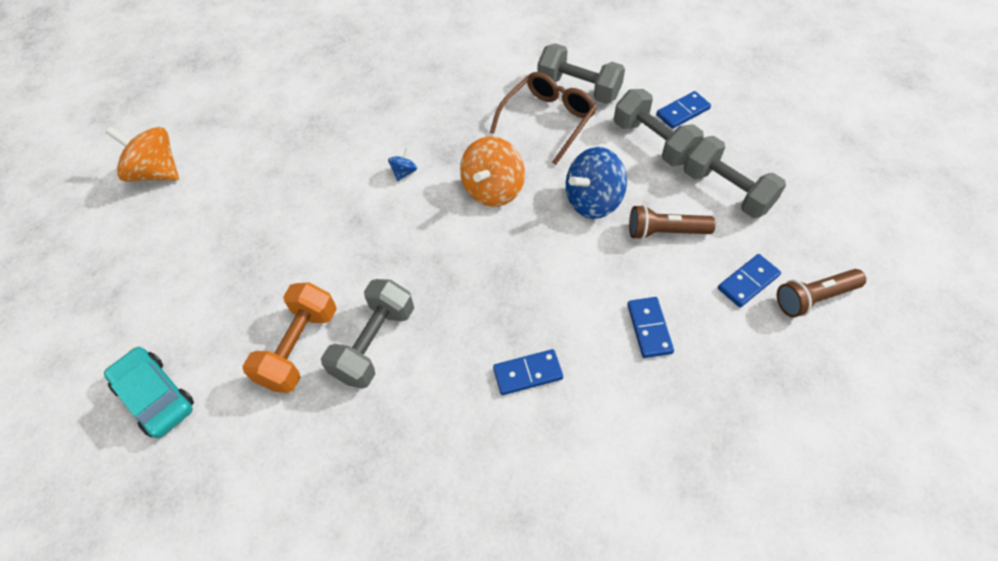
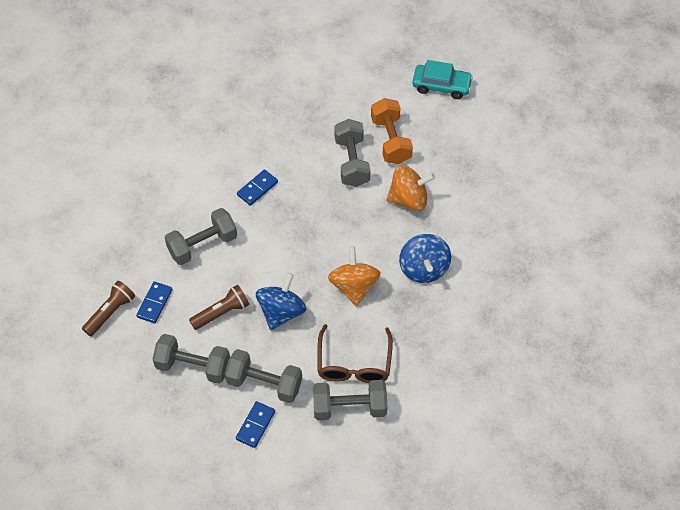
camera: 145 degrees right, 0 degrees up
orange spinning top [106,127,179,182] -> orange spinning top moved to [386,165,435,211]
blue spinning top [388,148,417,181] -> blue spinning top [399,234,451,283], size x2.22
blue domino [627,297,674,358] -> grey dumbbell [165,208,237,265]

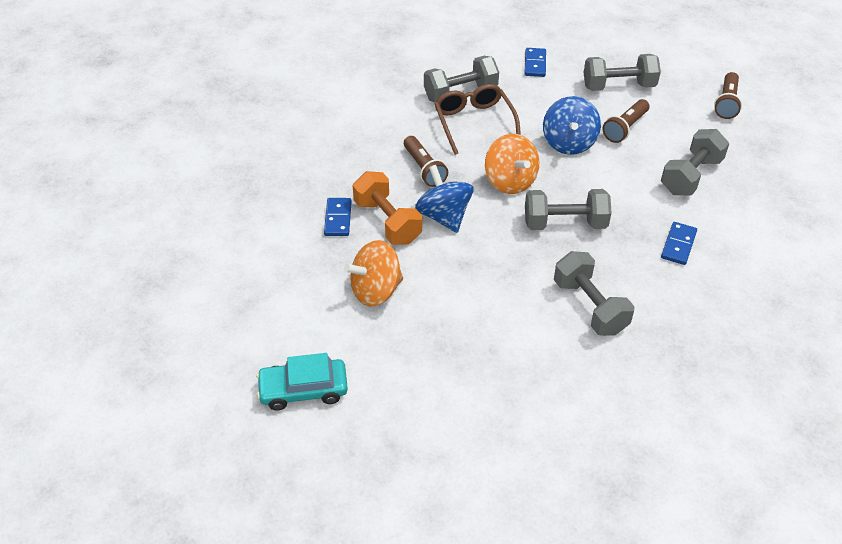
camera: 160 degrees right, 10 degrees down
blue domino [136,282,173,323] -> blue domino moved to [324,198,352,236]
grey dumbbell [225,349,302,403] -> grey dumbbell moved to [525,189,612,230]
orange dumbbell [371,98,413,164] -> orange dumbbell moved to [353,171,422,244]
orange spinning top [386,165,435,211] -> orange spinning top moved to [344,240,403,306]
turquoise car [413,60,473,99] -> turquoise car moved to [256,353,348,410]
none -> brown flashlight [404,136,448,187]

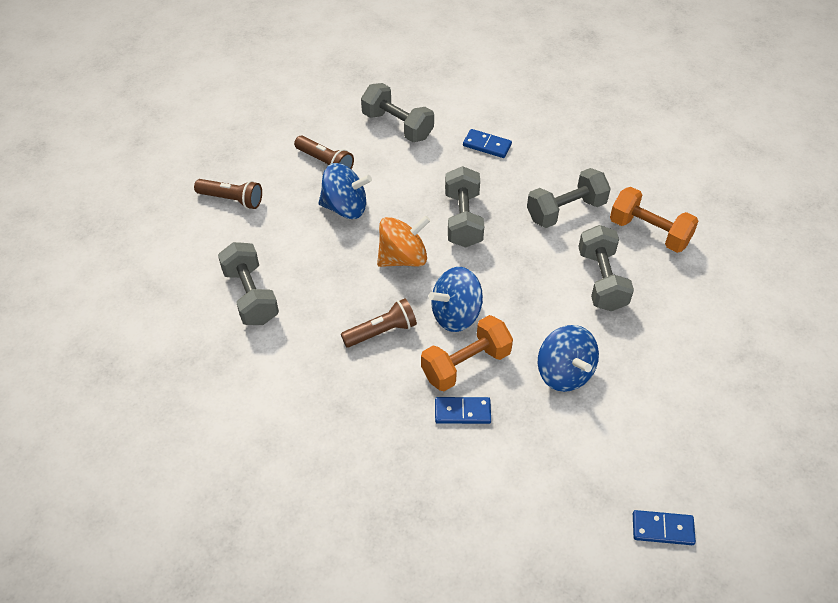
camera: 90 degrees left, 5 degrees up
turquoise car [256,353,348,410] -> none
orange spinning top [344,240,403,306] -> blue spinning top [538,325,599,392]
brown glasses [434,84,521,155] -> none
blue domino [524,48,546,77] -> blue domino moved to [633,510,696,545]
grey dumbbell [584,54,661,91] -> grey dumbbell moved to [578,225,634,311]
brown flashlight [714,72,742,119] -> brown flashlight moved to [194,179,262,209]
none -> orange dumbbell [610,187,698,253]

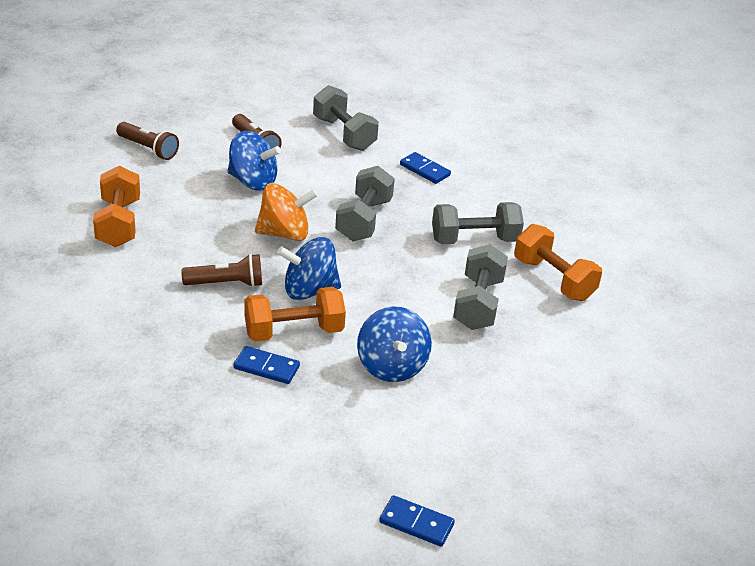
camera: 15 degrees right, 15 degrees down
grey dumbbell [218,242,279,325] -> orange dumbbell [93,166,140,247]

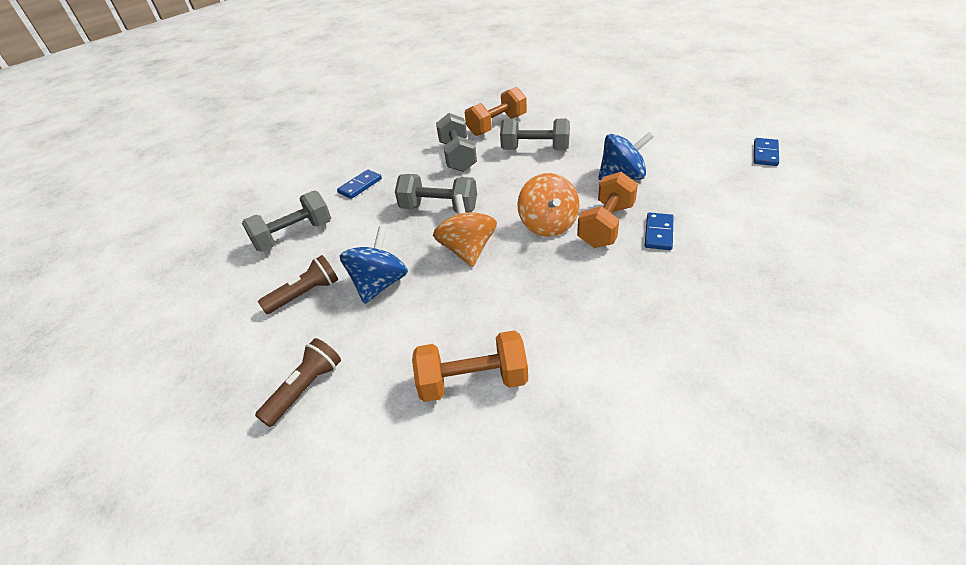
camera: 85 degrees left, 5 degrees up
brown flashlight [181,254,262,287] -> none
orange dumbbell [244,287,346,342] -> orange dumbbell turned 45 degrees clockwise [577,172,638,248]
blue spinning top [277,237,341,300] -> orange spinning top [517,173,579,237]

